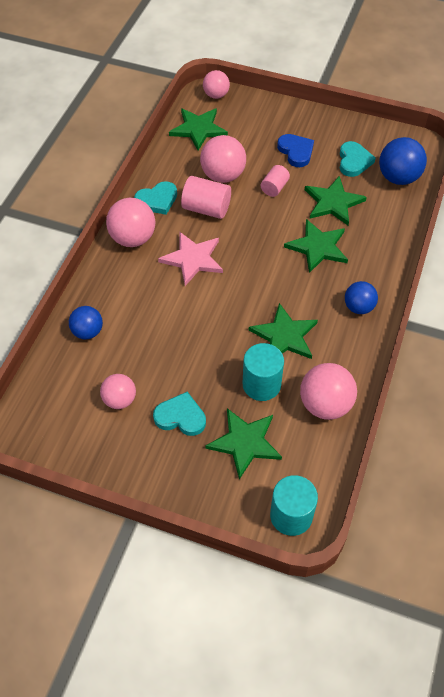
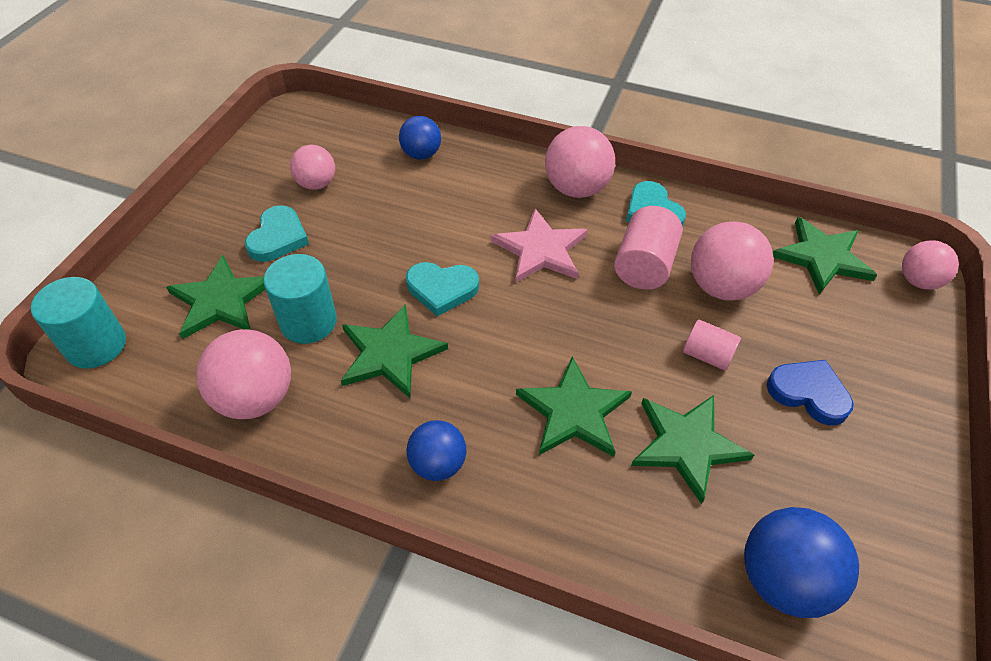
camera: 90 degrees right, 5 degrees down
blue heart [277,134,314,167] -> blue heart turned 120 degrees counterclockwise [767,360,854,425]
turquoise heart [340,141,376,177] -> turquoise heart moved to [406,262,479,316]

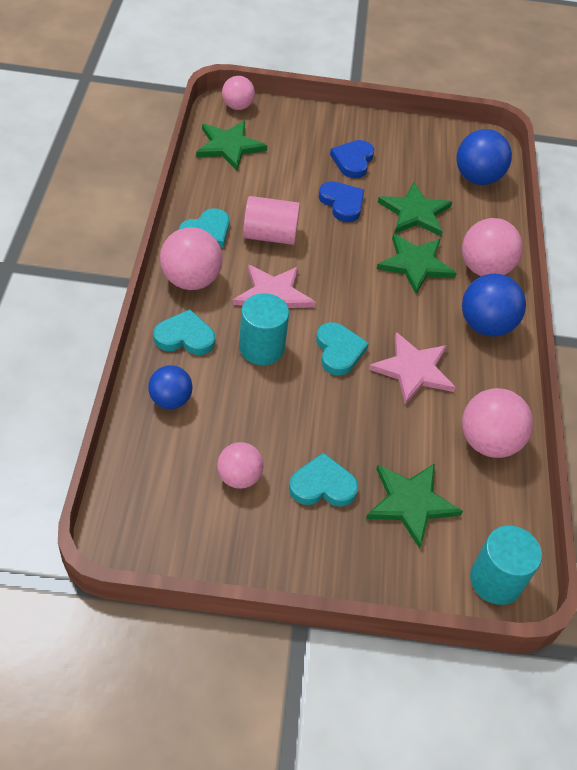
camera: 110 degrees left, 0 degrees up
turquoise cylinder [263,254,337,344] -> turquoise cylinder moved to [239,294,289,365]
green star [341,304,448,398] -> pink star [369,332,455,405]
blue ball [406,420,467,481] -> blue ball [462,274,526,337], size x1.57
pink cylinder [683,320,741,371] -> blue heart [319,181,364,222]
pink ball [691,221,774,301] -> pink ball moved to [462,218,523,276]
none -> turquoise heart [153,309,215,355]

